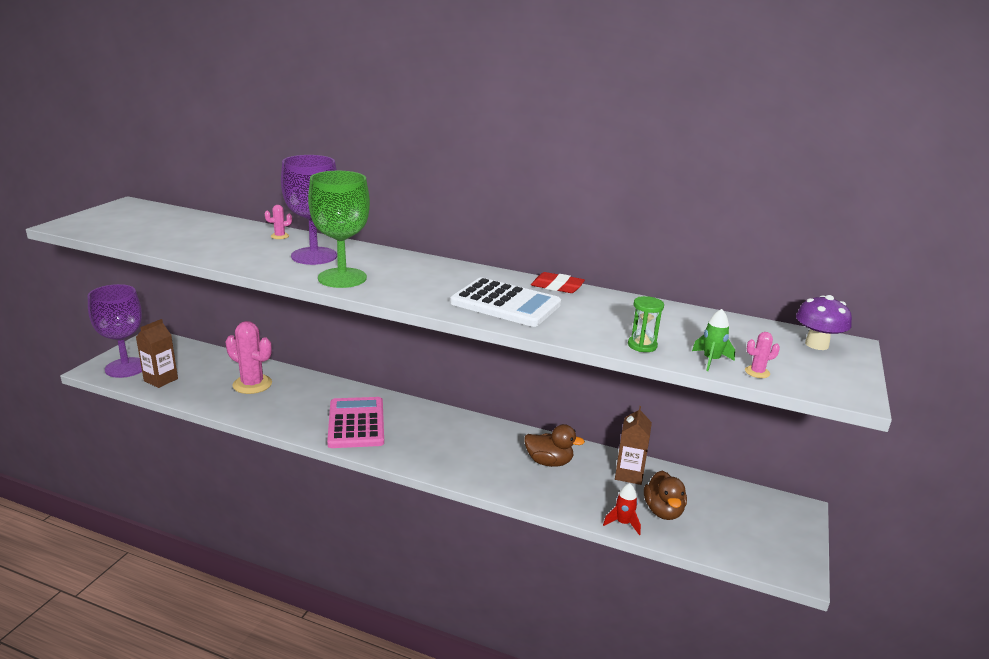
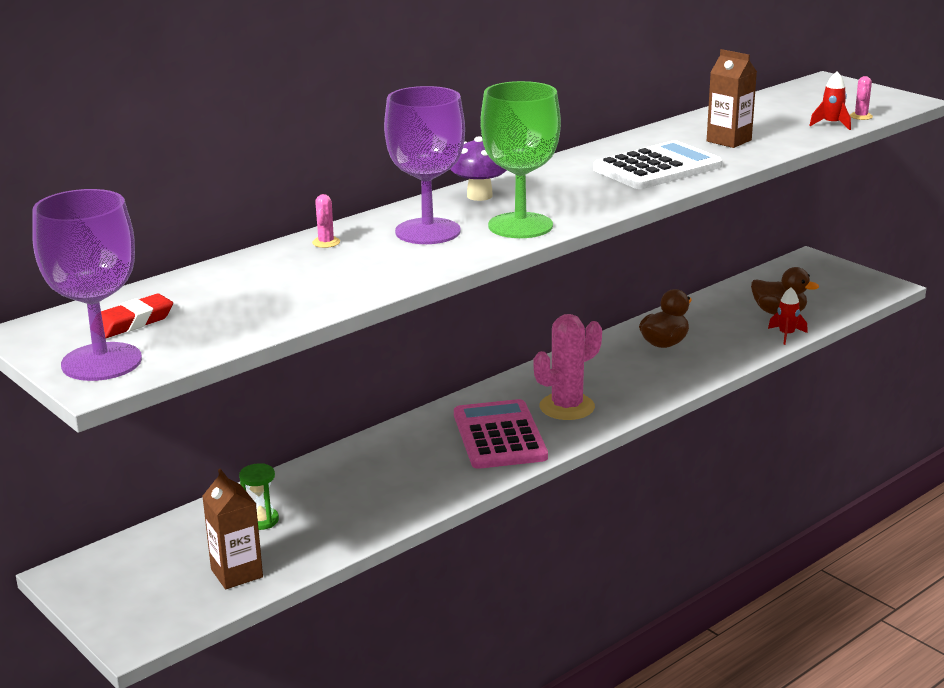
camera: 60 degrees left, 0 degrees up
purple goblet [88,284,142,378] -> purple goblet moved to [32,189,142,381]
pink cactus [226,321,272,394] -> pink cactus moved to [534,314,602,420]
pink calculator [327,397,384,448] -> pink calculator turned 60 degrees clockwise [454,399,548,469]
red eraser [531,272,585,293] -> red eraser moved to [101,294,173,338]
brown carton [615,406,652,485] -> brown carton moved to [707,49,757,148]
green hourglass [628,296,664,352] -> green hourglass moved to [239,463,279,530]
green rocket [692,309,735,371] -> red rocket [809,72,851,130]
purple mushroom [796,295,852,350] -> purple mushroom moved to [450,136,507,201]

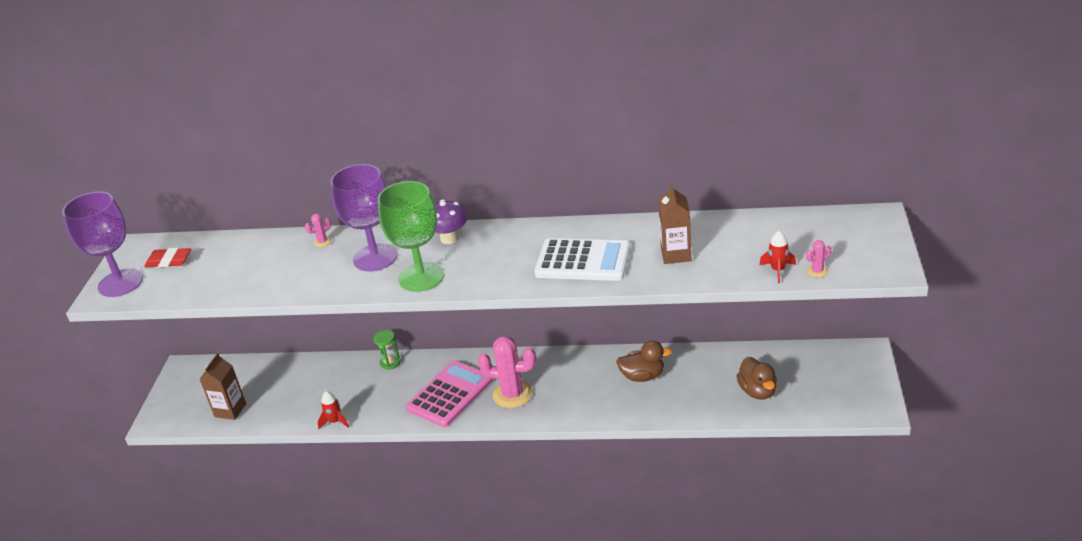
camera: 50 degrees right, 10 degrees up
green hourglass [239,463,279,530] -> green hourglass moved to [373,330,401,370]
red rocket [768,288,808,345] -> red rocket moved to [317,391,349,429]

